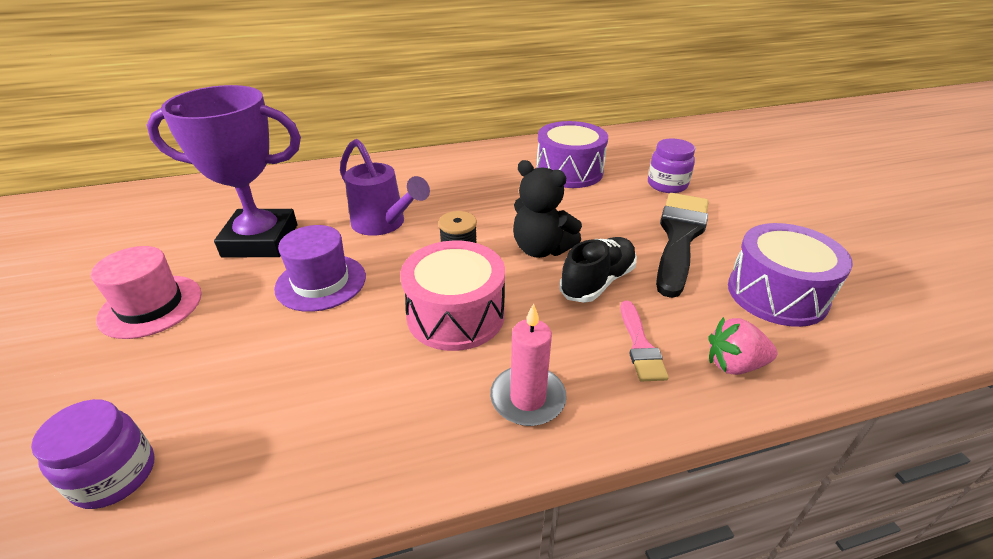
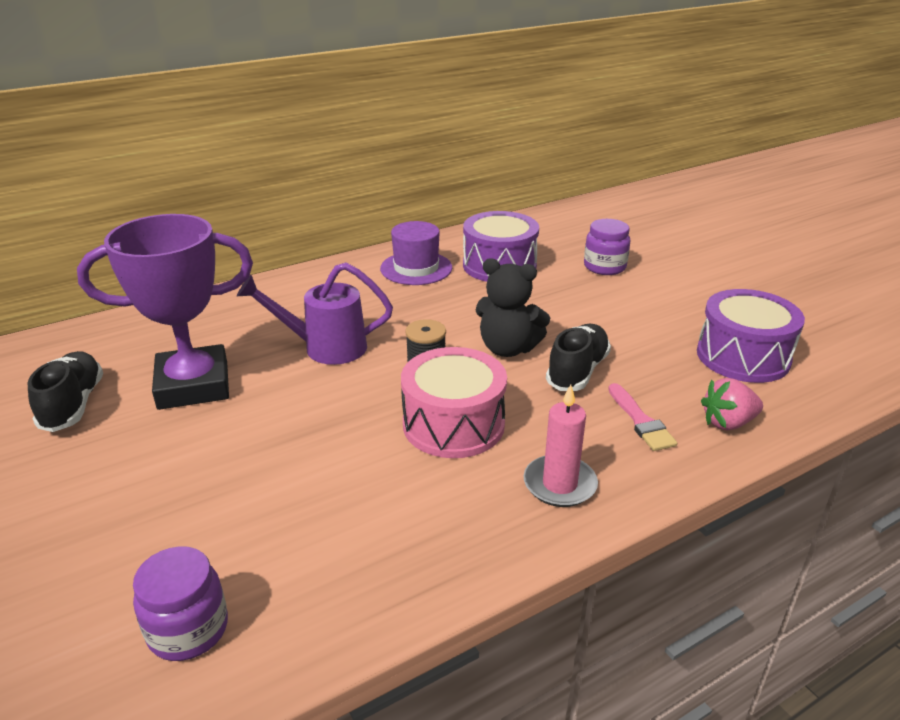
camera: 15 degrees left, 5 degrees down
pink hat [91,246,202,339] -> none
purple hat [274,225,366,312] -> purple hat moved to [380,221,452,285]
purple watering can [340,139,430,236] -> purple watering can turned 150 degrees clockwise [237,262,393,365]
black brush [656,193,709,298] -> none
none -> black shoe [27,351,103,432]

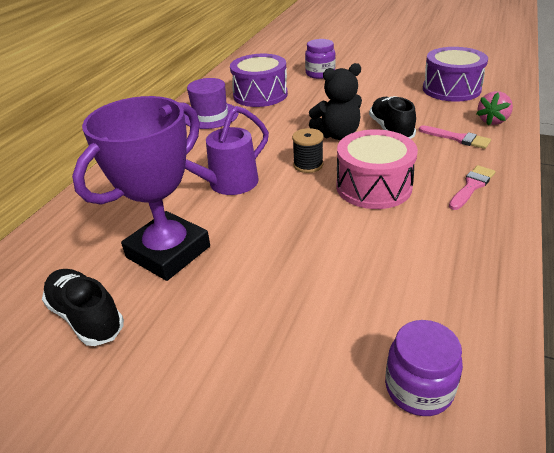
camera: 35 degrees left, 5 degrees up
pink candle [524,384,598,507] -> pink brush [449,165,496,210]

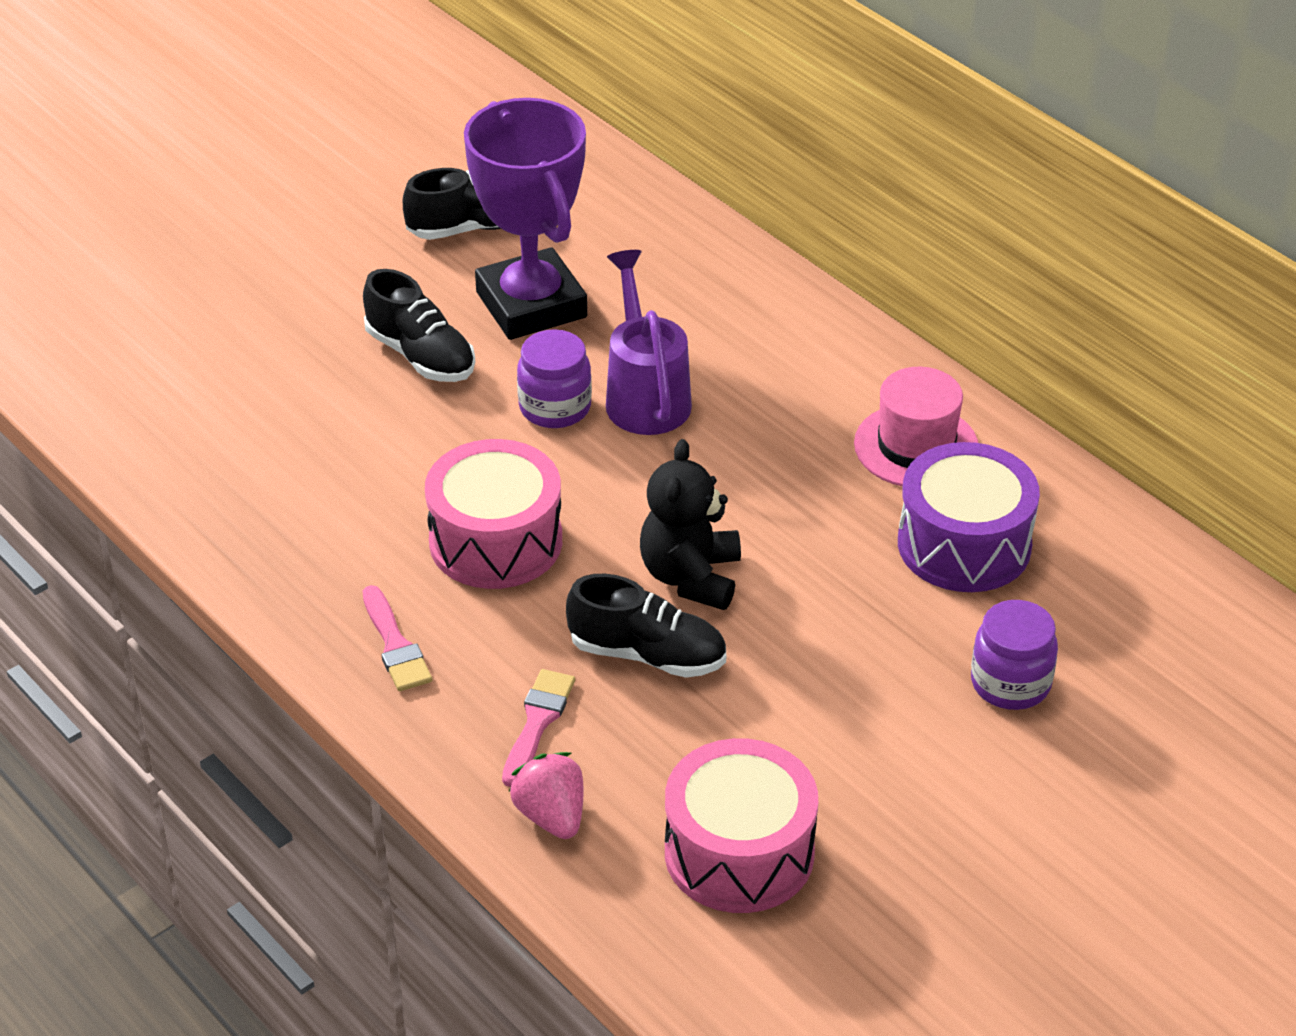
camera: 115 degrees right, 5 degrees up
purple hat [184,78,239,129] -> pink hat [854,367,978,486]
black spool [292,128,324,173] -> none
purple jar [385,320,463,416] -> purple jar moved to [517,329,592,428]
pink brush [419,126,491,149] -> pink brush turned 135 degrees clockwise [502,669,575,787]
purple drum [423,47,488,102] -> pink drum [665,738,818,913]
none -> black shoe [363,269,475,382]

